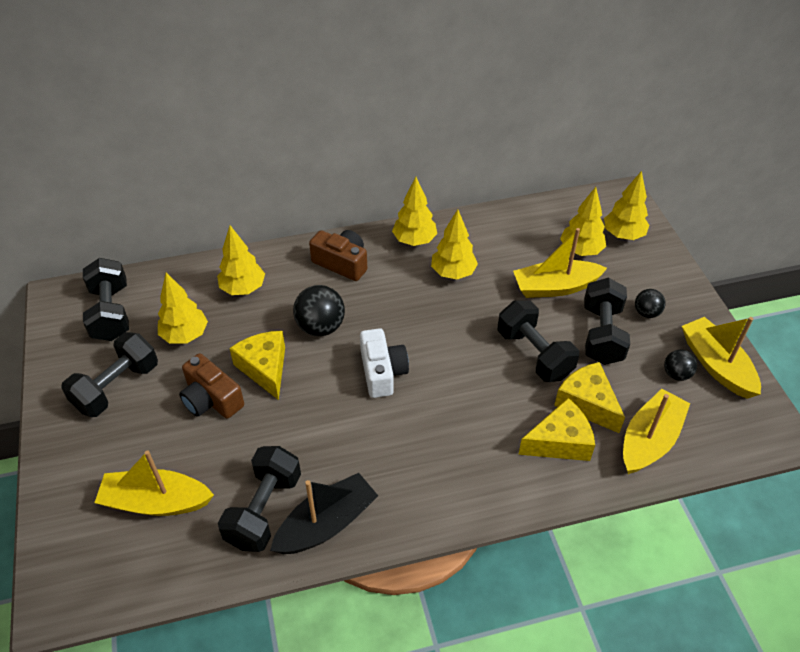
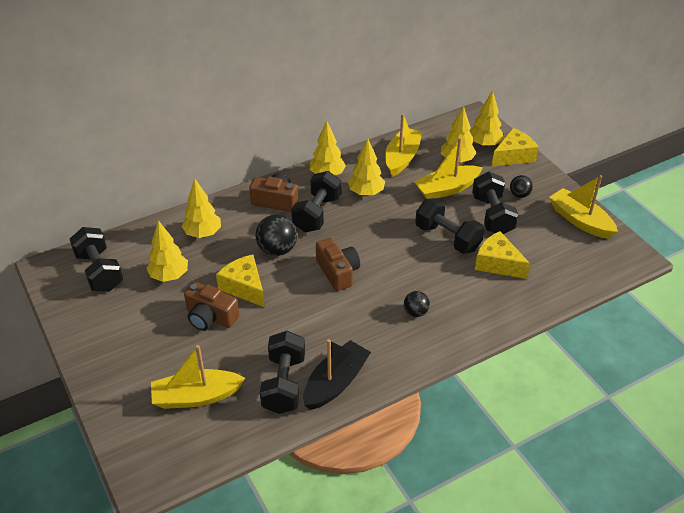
camera: 15 degrees left, 5 degrees down
black dumbbell [61,332,158,417] -> black dumbbell moved to [291,171,341,232]
white camera [360,328,409,398] -> brown camera [316,238,360,291]
yellow cheese [518,398,595,461] -> yellow cheese moved to [492,128,539,166]
yellow boat [623,389,690,474] -> yellow boat moved to [385,113,423,177]
black ball [664,350,697,381] -> black ball moved to [404,291,430,317]

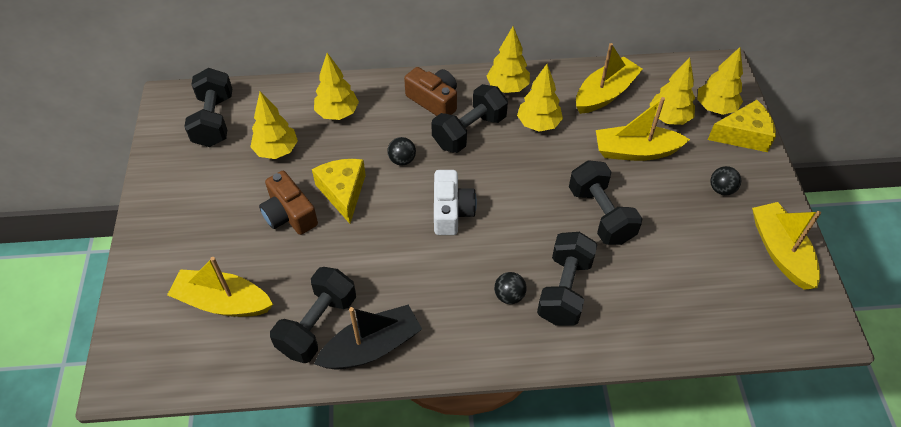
camera: 25 degrees right, 10 degrees up
black ball [256,214,297,256] -> black ball [387,137,416,166], size x0.59
brown camera [316,238,360,291] -> white camera [434,170,477,235]
black dumbbell [472,171,519,234] -> black dumbbell moved to [537,232,598,325]
yellow cheese [475,231,530,279] -> none

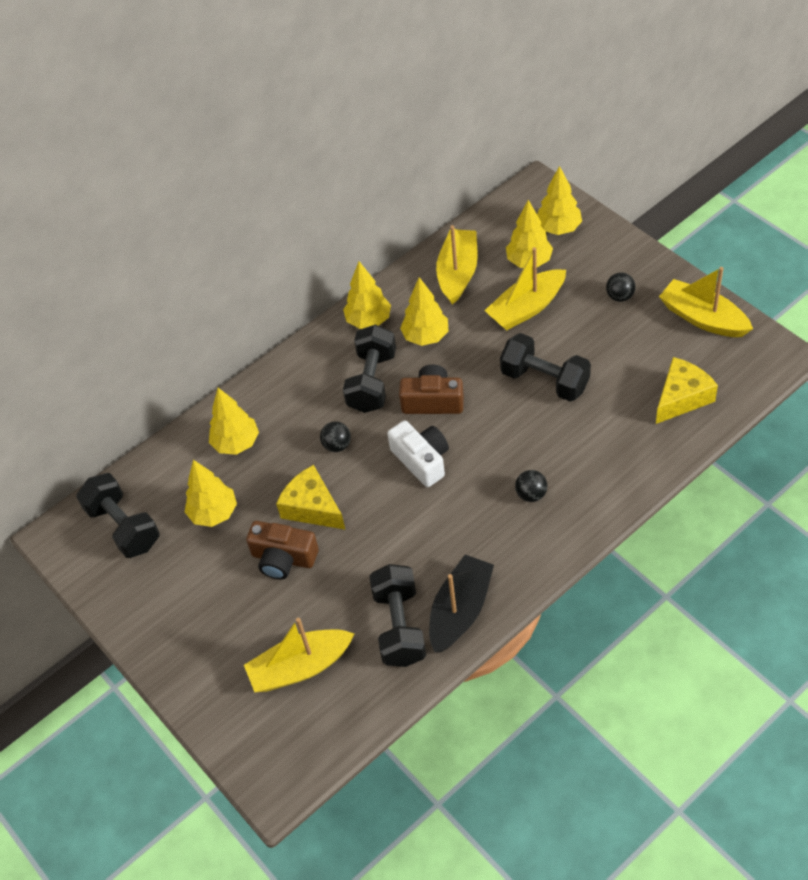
camera: 30 degrees left, 0 degrees up
brown camera [404,67,457,116] -> brown camera moved to [399,365,464,414]
black dumbbell [537,232,598,325] -> none
yellow cheese [708,100,776,152] -> yellow cheese moved to [656,357,718,424]

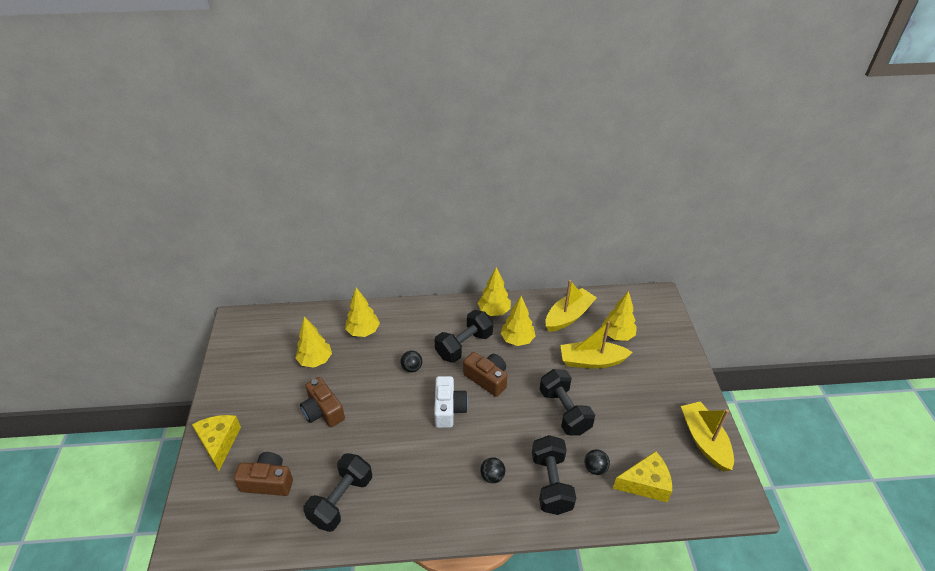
camera: 30 degrees right, 10 degrees down
black dumbbell [76,473,160,558] -> black dumbbell moved to [532,435,576,515]
yellow boat [244,617,354,692] -> brown camera [234,452,293,496]
yellow cheese [276,465,346,530] -> yellow cheese moved to [192,415,241,471]
black boat [429,555,494,653] -> none
yellow tree [537,166,582,235] -> none
black ball [606,272,636,302] -> black ball moved to [584,449,610,475]

